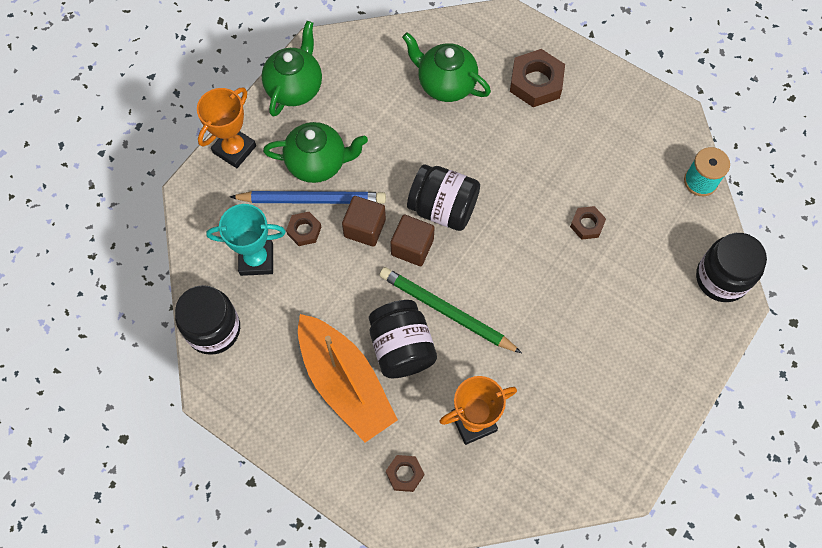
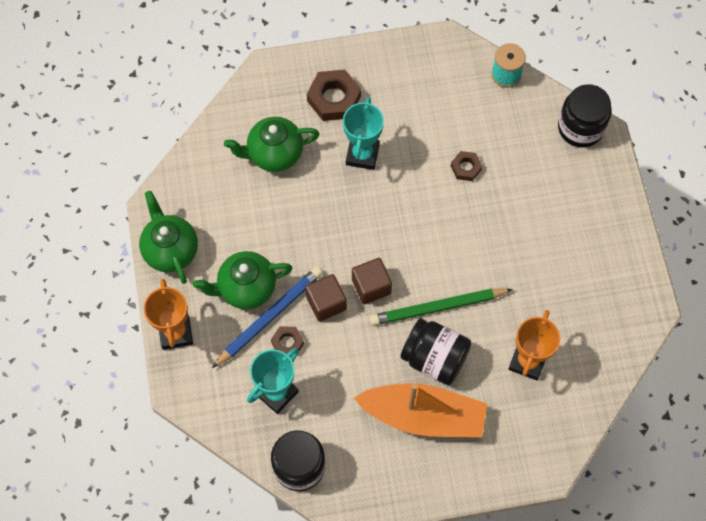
camera: 45 degrees left, 0 degrees up
green teapot [263,122,368,183] -> green teapot turned 150 degrees counterclockwise [193,251,292,309]
brown nut [386,455,424,492] -> none
black jar [407,164,480,231] -> none
none -> turquoise trophy [343,97,384,170]

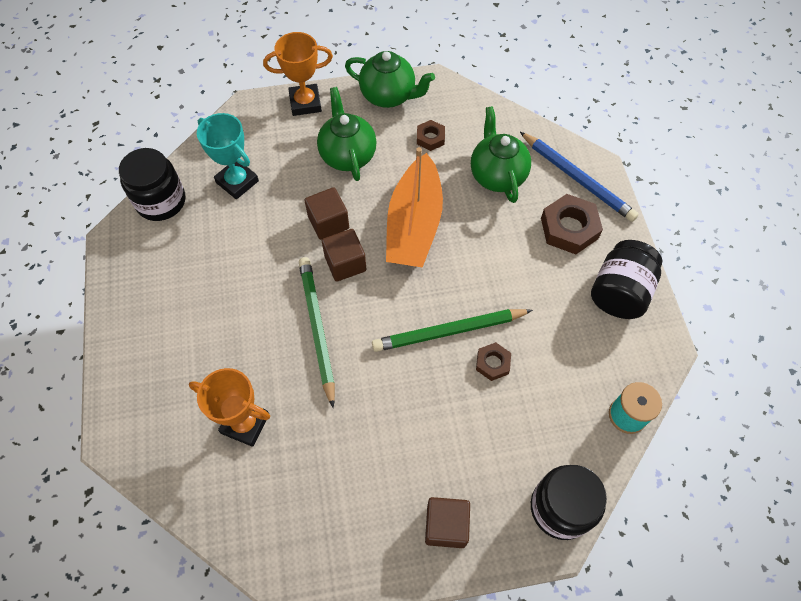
camera: 90 degrees right, 5 degrees down
green teapot [139,191,198,284] -> green teapot turned 45 degrees clockwise [345,51,435,108]
blue pencil [212,266,323,368] -> blue pencil moved to [520,132,639,222]
brown nut [271,326,304,354] -> brown nut moved to [417,120,445,151]
turquoise trophy [343,97,384,170] -> none
orange boat [354,383,487,437] -> orange boat moved to [386,147,443,268]
black jar [400,318,472,385] -> black jar moved to [591,240,662,319]
none -> green pencil [372,309,533,352]
none -> brown cube [425,497,470,548]

